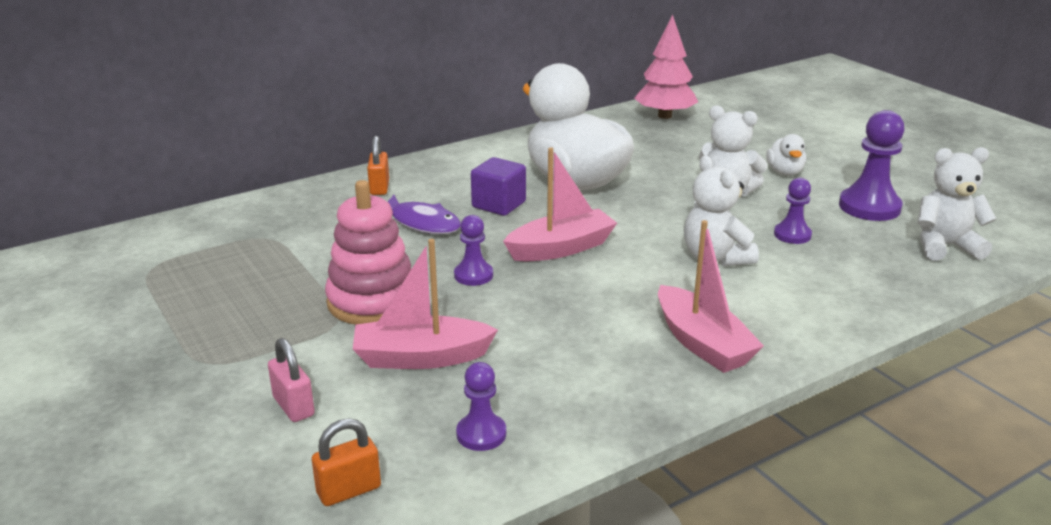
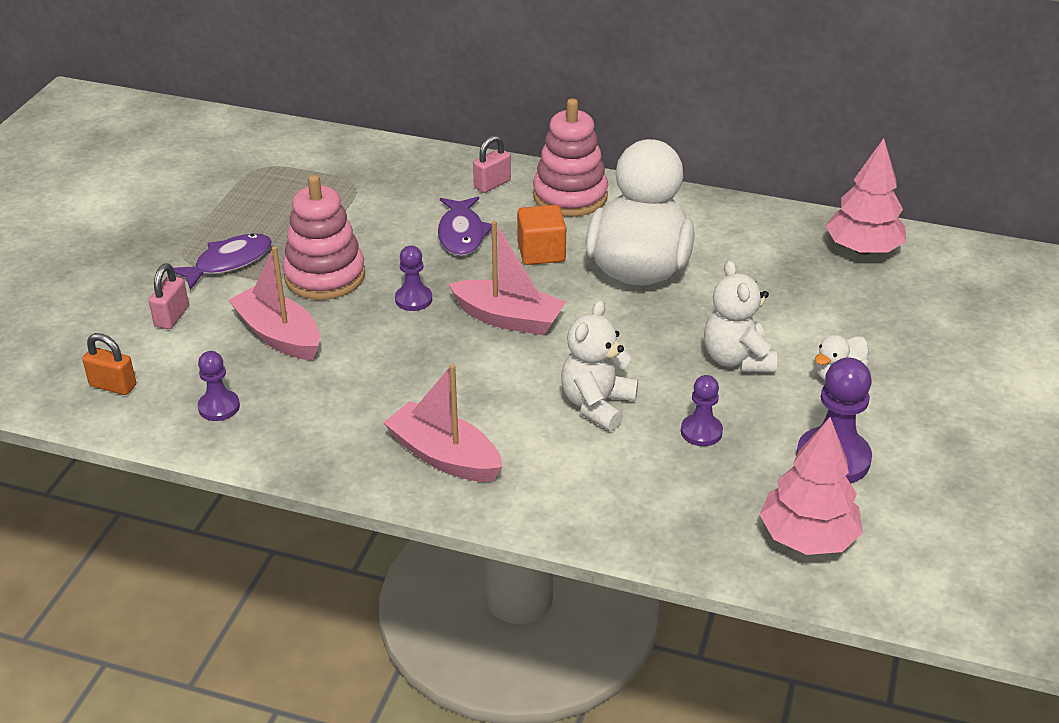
camera: 50 degrees right, 10 degrees up
orange padlock [367,136,389,195] -> pink padlock [473,135,511,193]
purple cube [471,157,526,216] -> orange cube [517,205,566,265]
pink boat [658,220,764,373] -> pink boat turned 105 degrees clockwise [383,364,503,482]
white teddy bear [917,147,997,261] -> pink tree [759,417,863,555]
none -> purple fish [173,233,272,290]
none -> pink stacking toy [533,99,608,217]

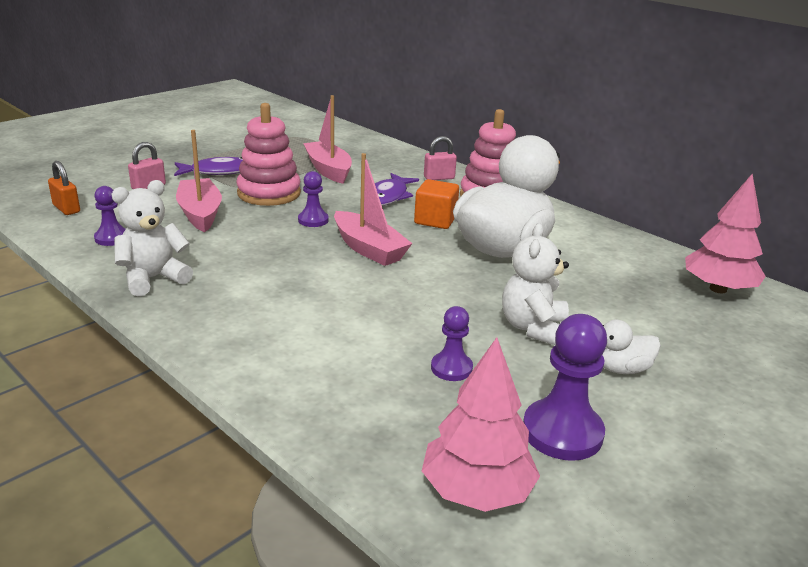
camera: 25 degrees right, 10 degrees down
pink boat [383,364,503,482] -> pink boat moved to [303,95,352,184]
white teddy bear [561,300,638,431] -> white teddy bear moved to [111,180,193,297]

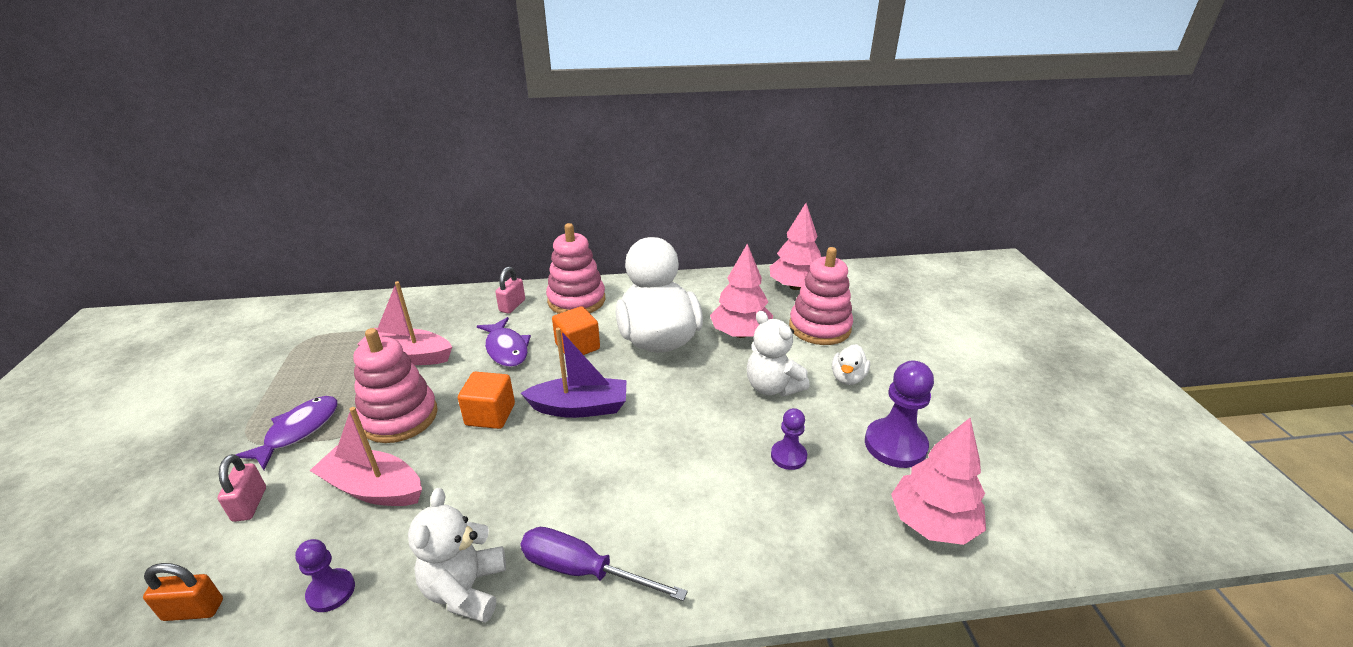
camera: 50 degrees left, 5 degrees up
purple pawn [298,171,329,227] -> orange cube [458,372,515,429]
pink boat [334,153,413,266] -> purple boat [521,328,627,418]
none -> purple screwdriver [520,527,688,601]
none -> pink tree [710,244,773,338]
none -> pink stacking toy [789,247,853,345]

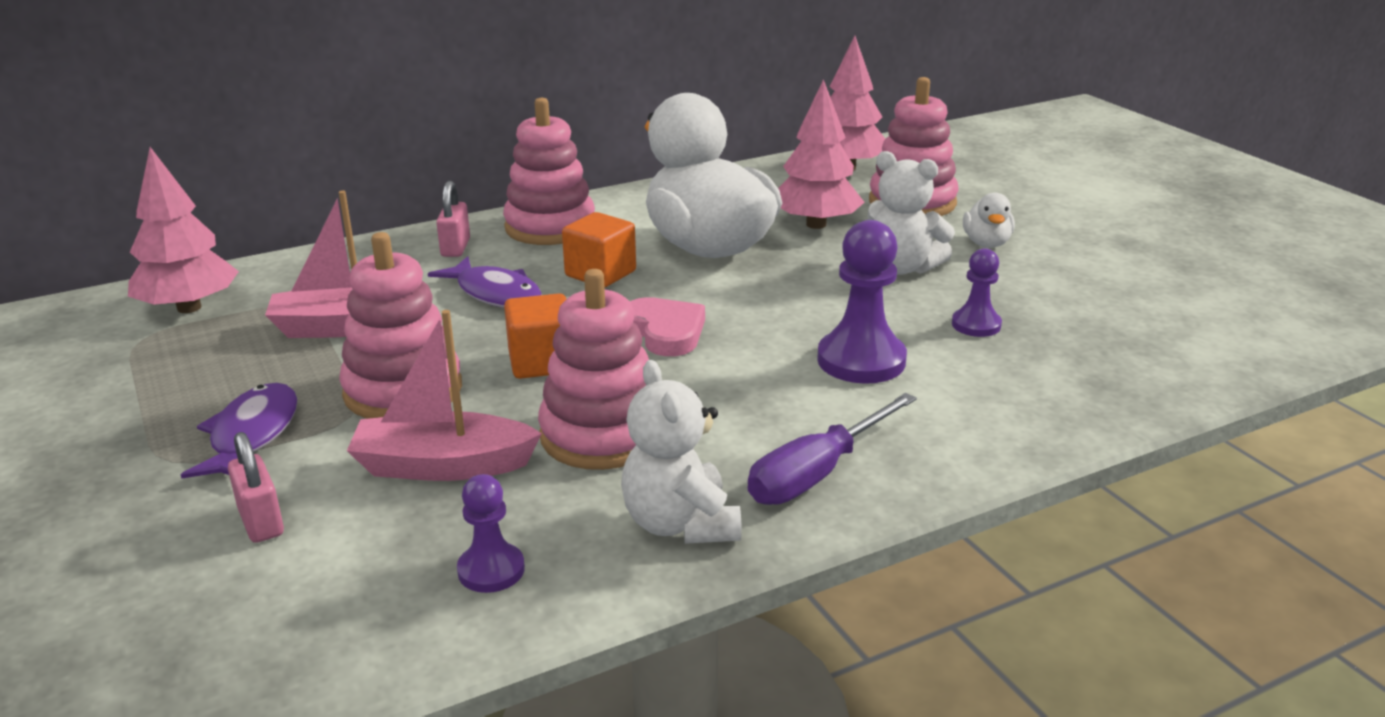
camera: 20 degrees left, 5 degrees down
orange padlock [143,563,223,621] -> none
purple screwdriver [520,527,688,601] -> purple screwdriver turned 45 degrees counterclockwise [748,393,917,505]
purple boat [521,328,627,418] -> pink heart [630,297,705,356]
purple pawn [865,361,934,468] -> purple pawn moved to [817,220,907,384]
pink tree [891,418,986,545] -> pink tree moved to [128,147,239,313]
none -> pink stacking toy [538,269,649,470]

